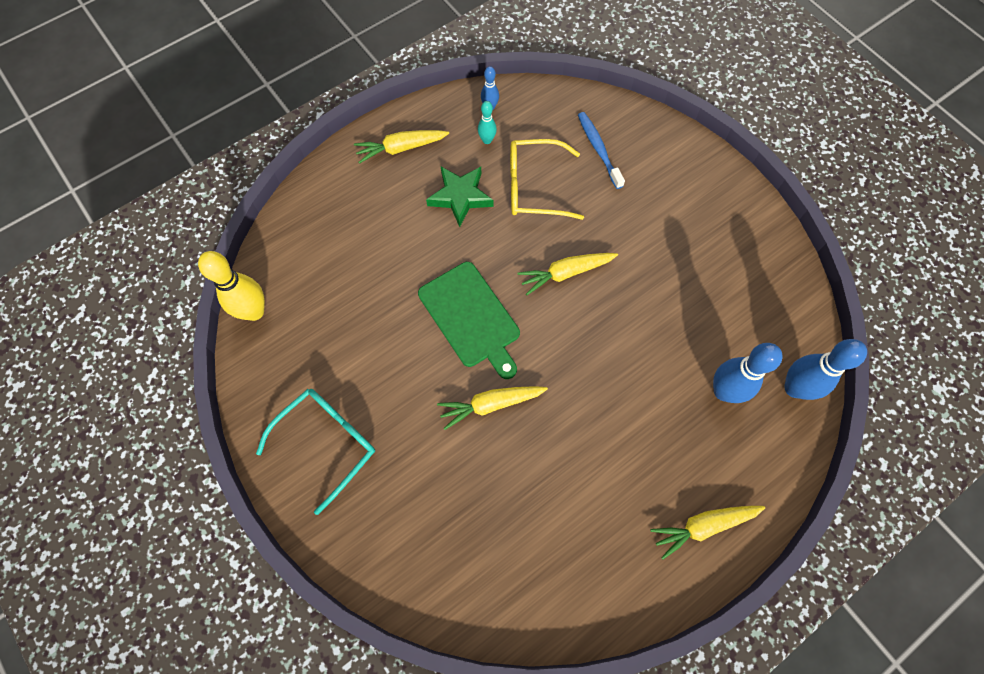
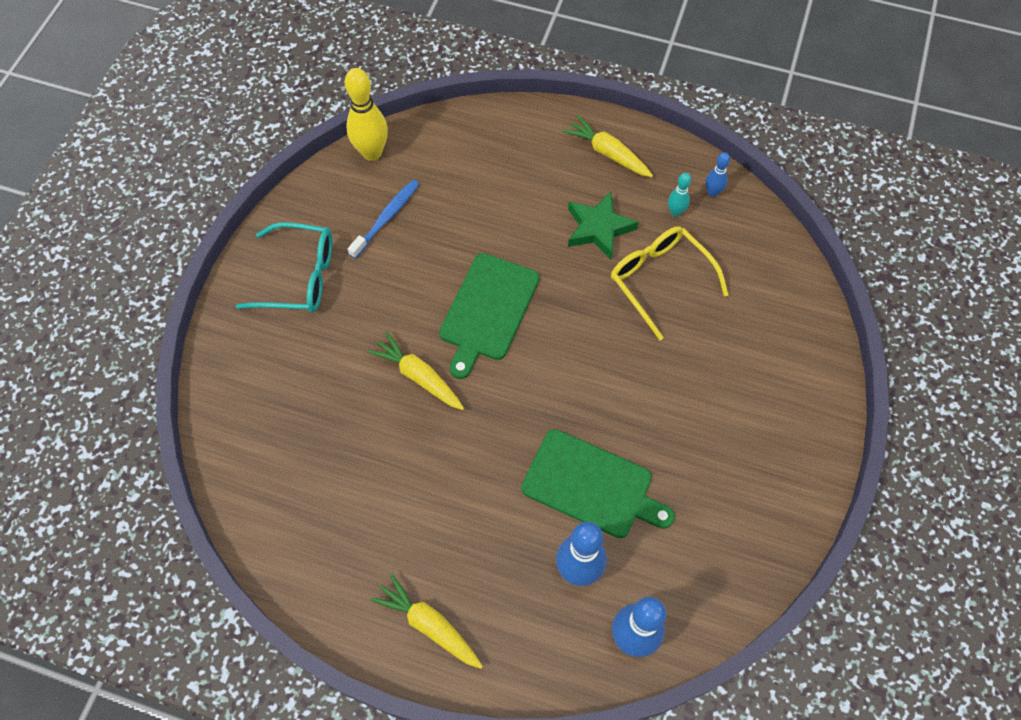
camera: 55 degrees right, 5 degrees down
yellow carrot [518,253,618,295] -> none
blue toothbrush [578,112,625,189] -> blue toothbrush moved to [348,180,419,259]
none -> green cutting board [521,429,675,538]

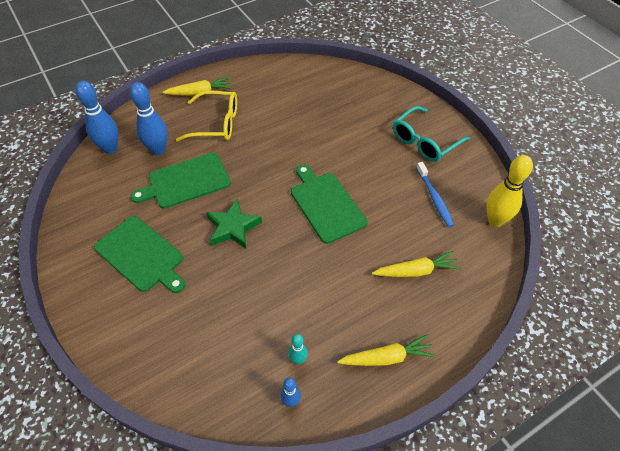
camera: 130 degrees right, 10 degrees down
yellow carrot [367,331,464,410] -> yellow carrot moved to [372,251,461,277]
green star [568,192,638,259] -> green star moved to [206,199,262,248]
yellow glasses [611,226,729,340] -> yellow glasses moved to [176,90,237,142]
none -> green cutting board [94,216,185,293]

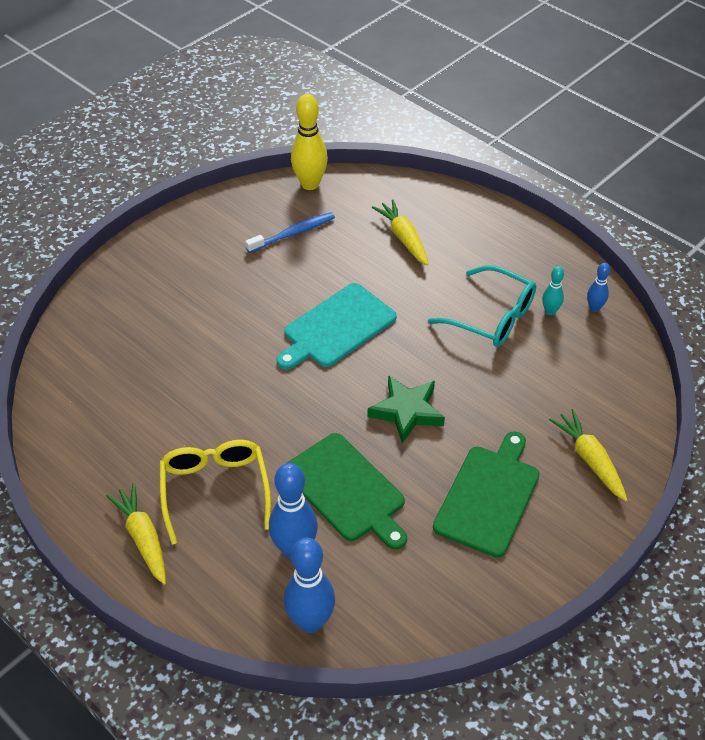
camera: 105 degrees left, 5 degrees down
green cutting board [291,165,368,244] -> turquoise cutting board [277,283,397,370]
yellow carrot [337,334,436,366] -> yellow carrot moved to [549,409,627,502]
turquoise glasses [393,106,470,162] -> turquoise glasses moved to [428,265,536,347]

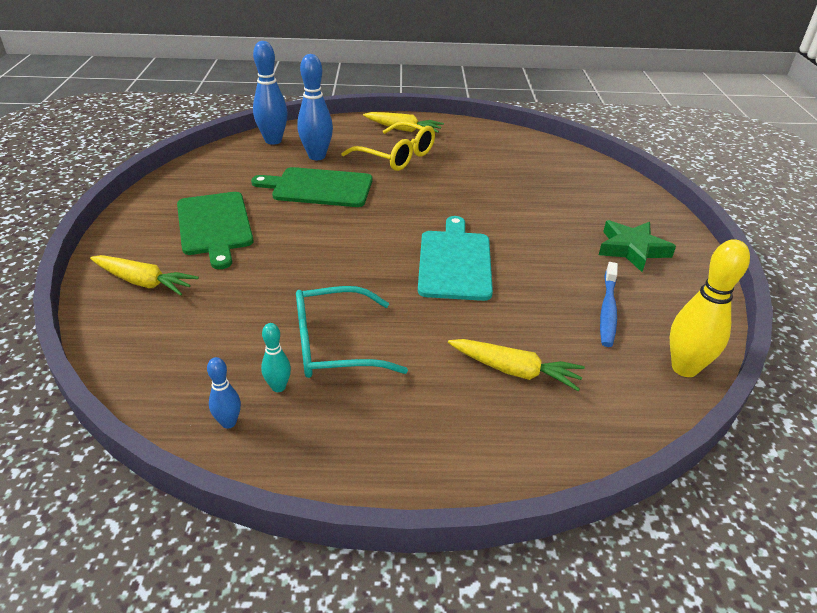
camera: 135 degrees right, 10 degrees down
green star [368,375,445,444] -> green star moved to [599,220,676,272]

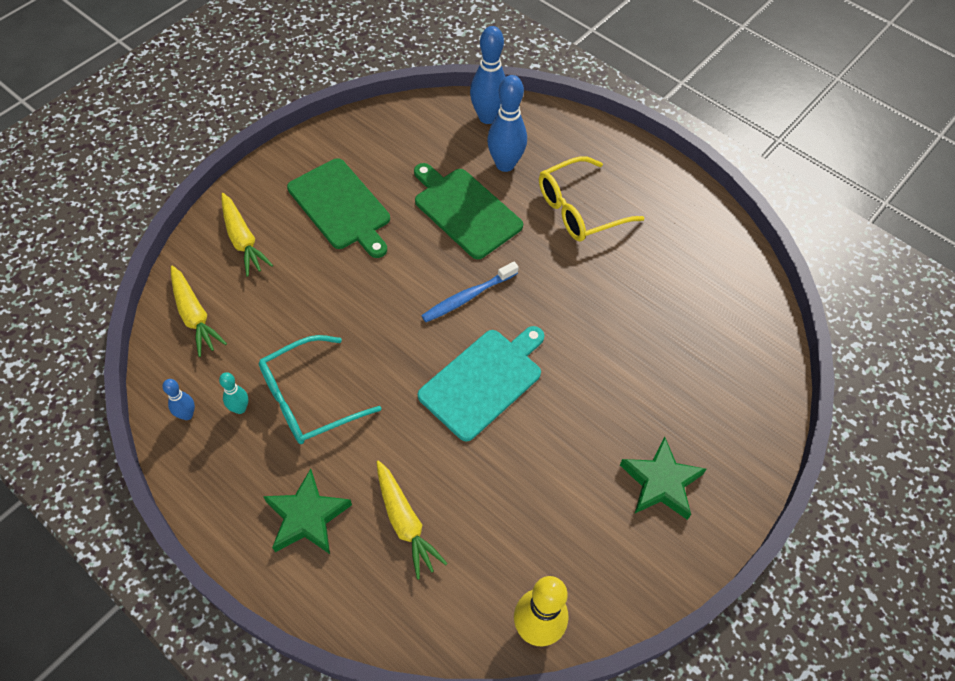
camera: 40 degrees right, 20 degrees up
green cutting board [177,192,253,269] -> green cutting board turned 60 degrees counterclockwise [287,158,390,258]
turquoise glasses [296,286,408,378] -> turquoise glasses turned 60 degrees counterclockwise [259,335,381,444]
yellow glasses [342,121,435,171] -> yellow glasses turned 75 degrees clockwise [539,156,644,242]
yellow carrot [363,112,444,133] -> yellow carrot moved to [171,265,227,357]
blue toothbrush [600,262,618,347] -> blue toothbrush moved to [421,262,519,322]
none -> green star [263,469,352,554]

